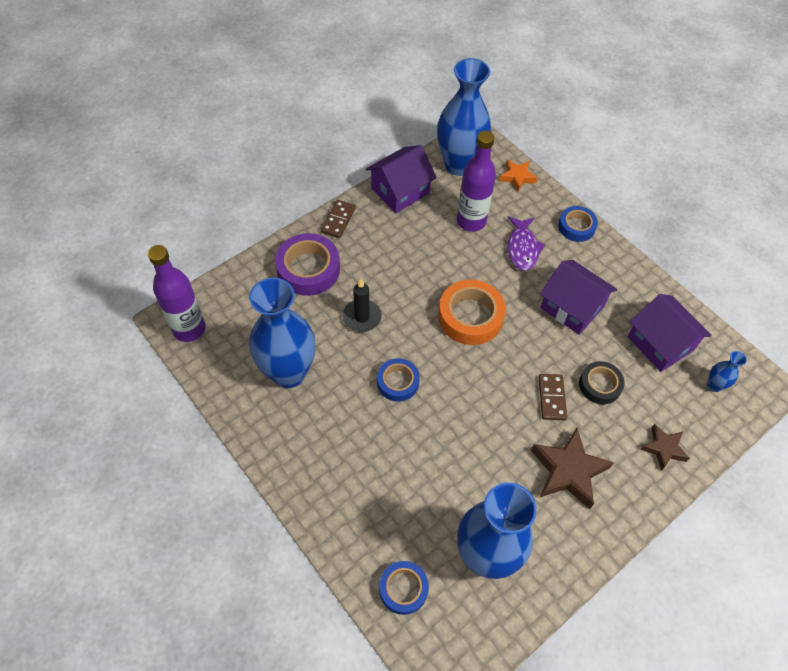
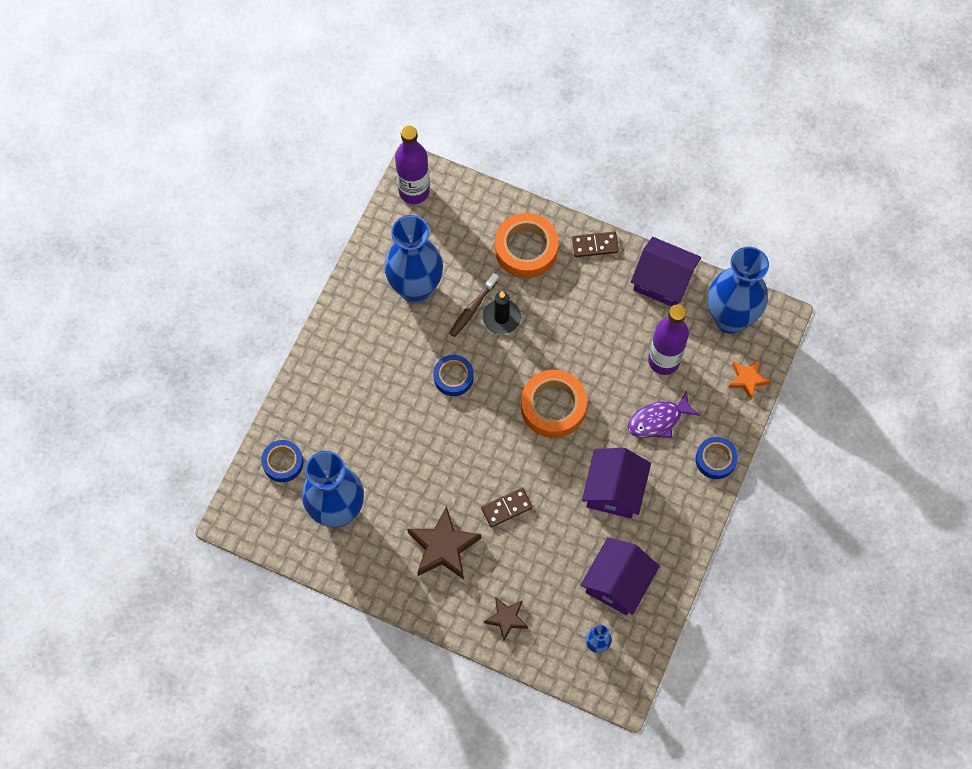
camera: 65 degrees right, 10 degrees up
purple tape [275,233,340,296] -> orange tape [495,213,559,278]
black tape [579,361,625,404] -> none
none -> brown toothbrush [449,273,499,337]

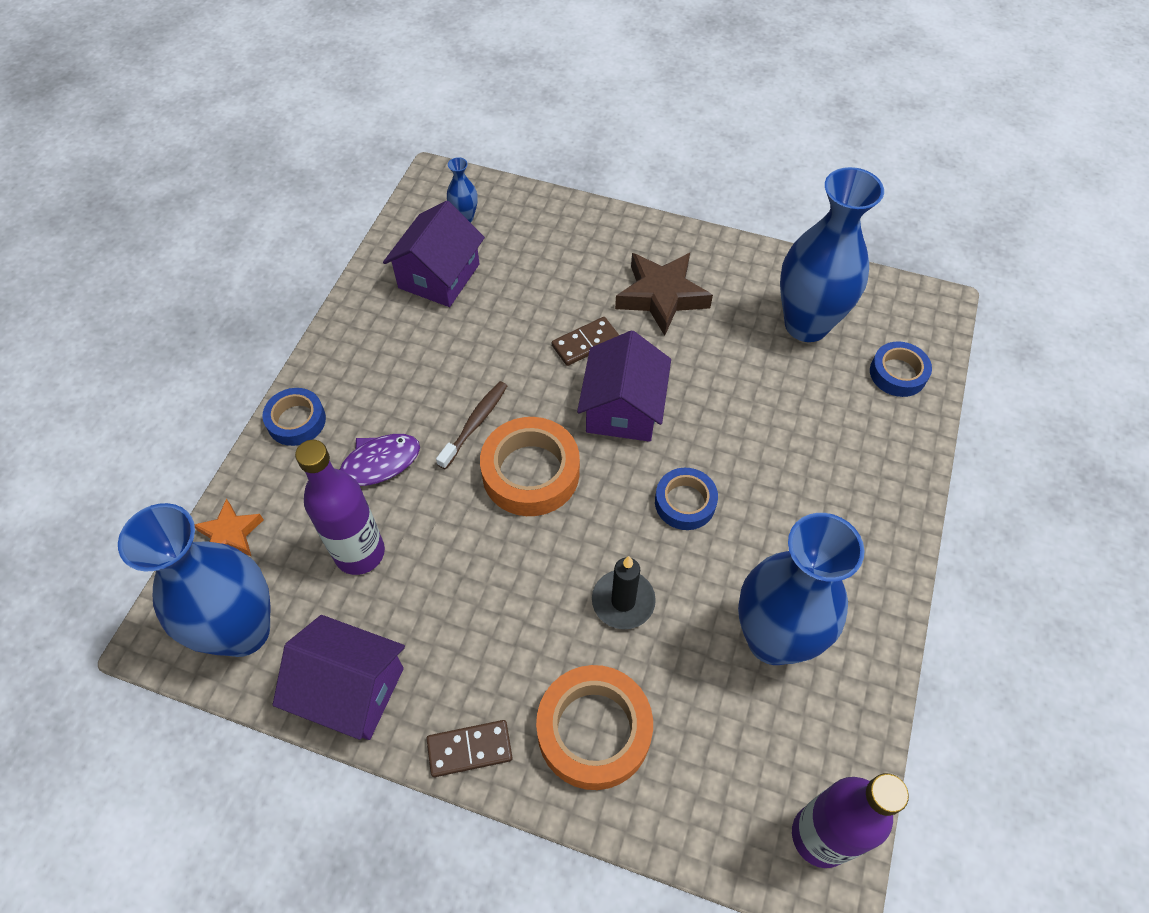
camera: 175 degrees right, 10 degrees down
brown toothbrush [449,273,499,337] -> brown toothbrush moved to [436,381,507,469]
brown star [484,597,528,641] -> none
purple house [582,448,651,519] -> purple house moved to [577,330,671,442]

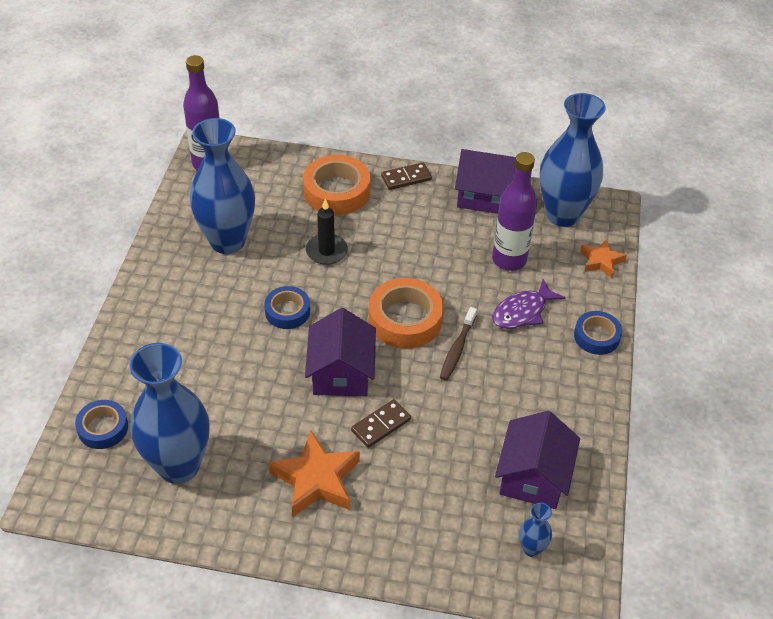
camera: 170 degrees right, 10 degrees down
brown star [615,253,713,336] -> orange star [269,430,360,517]

